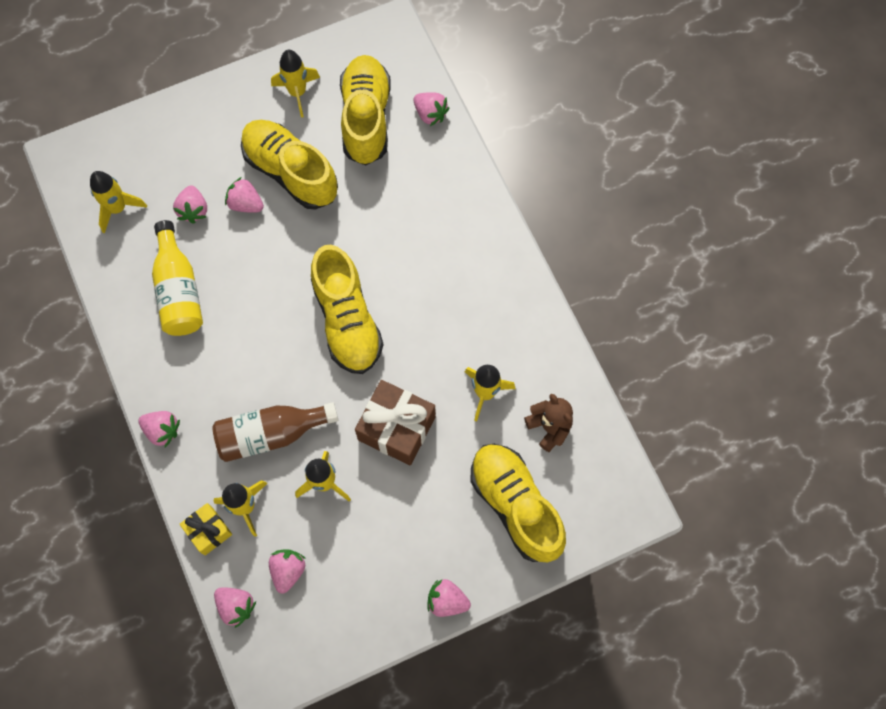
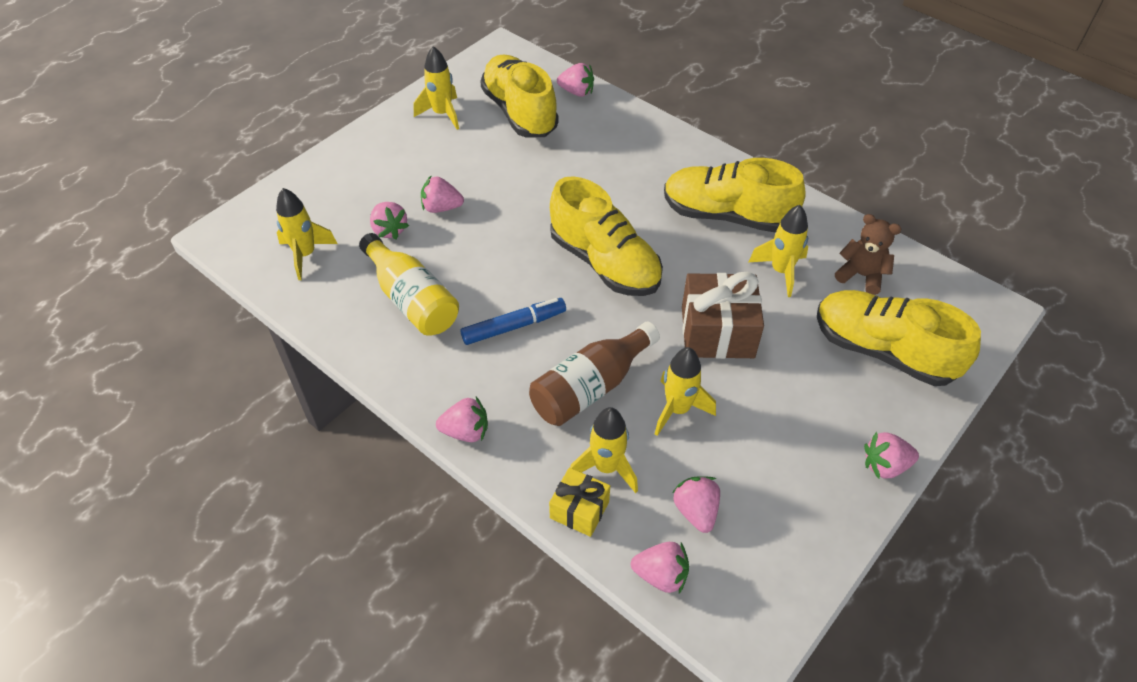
camera: 25 degrees left, 20 degrees down
yellow shoe [241,120,338,210] -> yellow shoe moved to [664,158,806,233]
none -> blue marker [460,298,566,345]

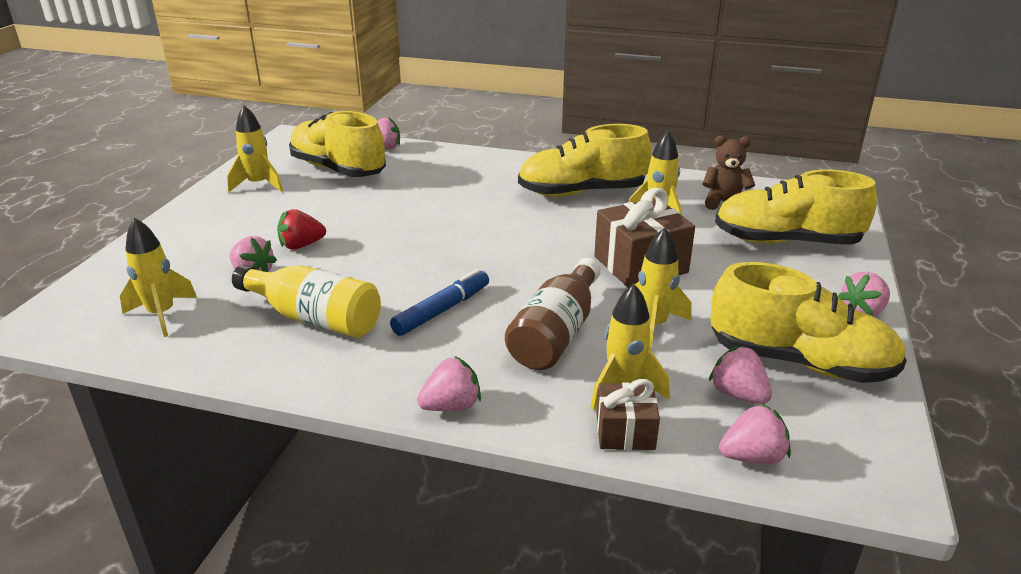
camera: 25 degrees left, 20 degrees down
pink strawberry [421,175,464,213] -> red strawberry [277,209,326,250]
yellow gift [549,468,610,537] -> brown gift [596,379,660,450]
yellow shoe [550,176,663,296] -> yellow shoe moved to [711,262,907,383]

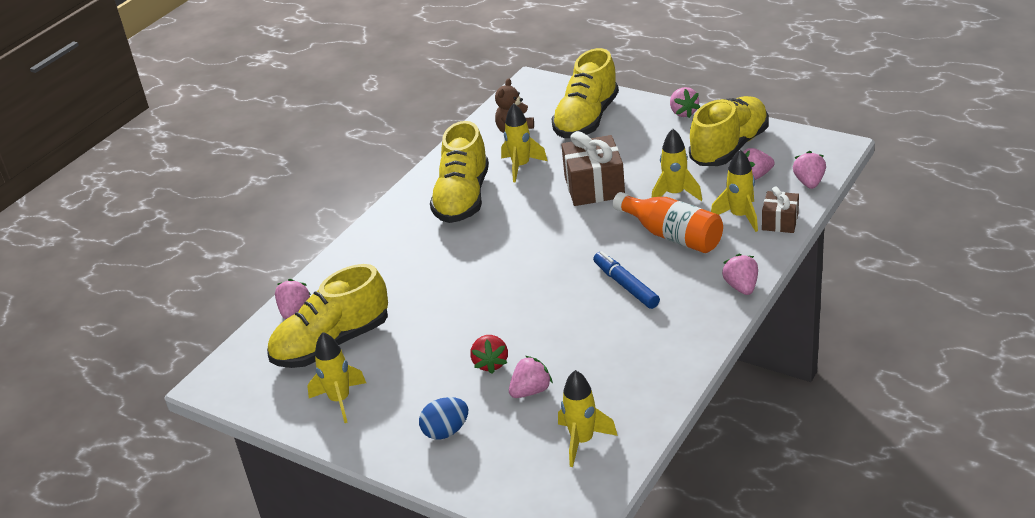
camera: 70 degrees left, 5 degrees up
yellow bottle [232,265,381,338] -> none
brown bottle [505,258,601,370] -> orange bottle [613,192,723,253]
none -> blue egg [419,397,468,439]

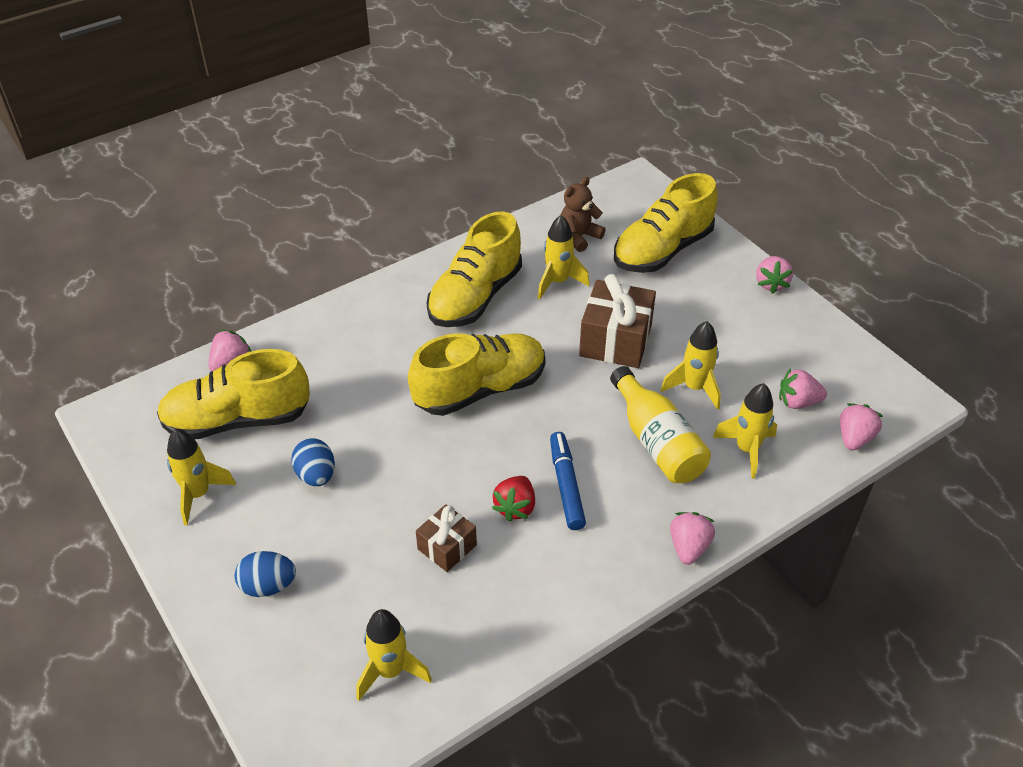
camera: 20 degrees right, 10 degrees up
red strawberry [470,335,508,374] -> red strawberry moved to [492,476,535,522]
pink strawberry [509,356,553,398] -> none
orange bottle [613,192,723,253] -> yellow bottle [610,366,711,483]
yellow shoe [689,96,769,166] -> yellow shoe moved to [408,333,546,416]
brown gift [762,186,799,233] -> brown gift moved to [416,504,477,572]
none -> blue egg [291,438,335,486]

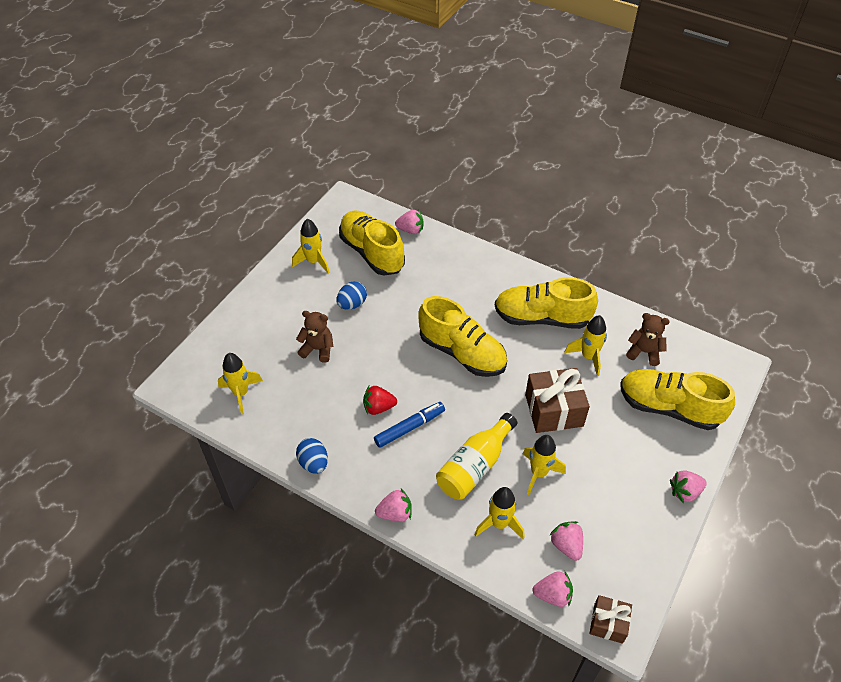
camera: 65 degrees right, 5 degrees up
blue egg [235,551,296,597] -> blue egg moved to [296,438,328,474]
brown gift [416,504,477,572] -> brown gift moved to [590,595,632,644]
none -> brown teddy bear [296,311,333,363]

